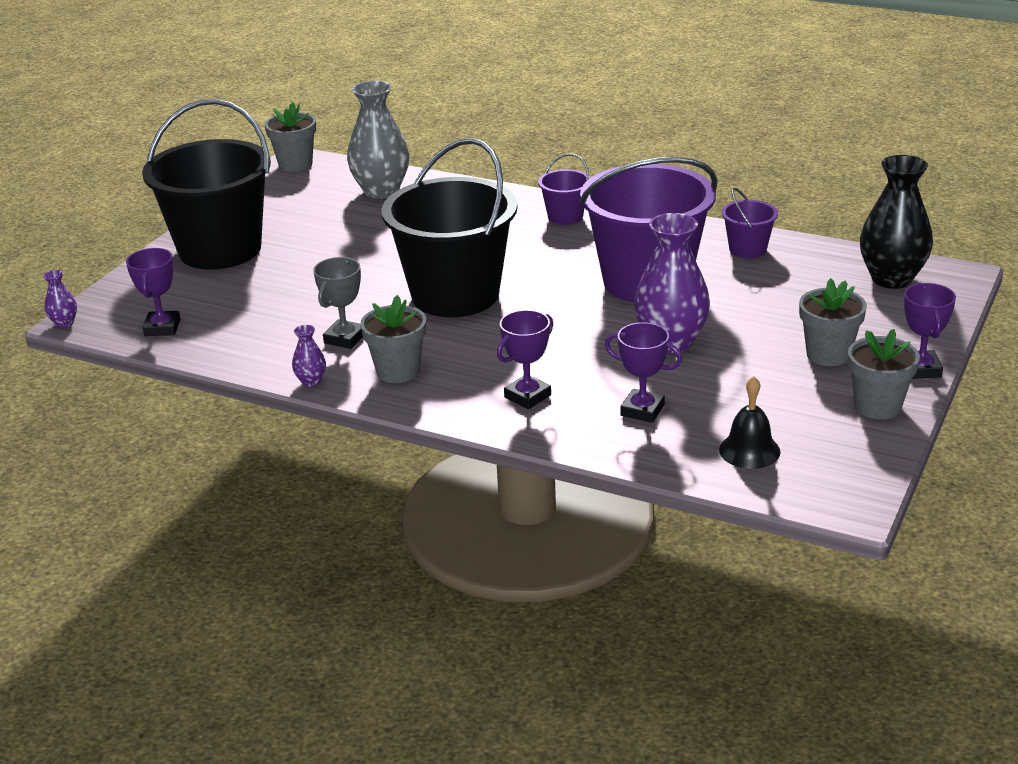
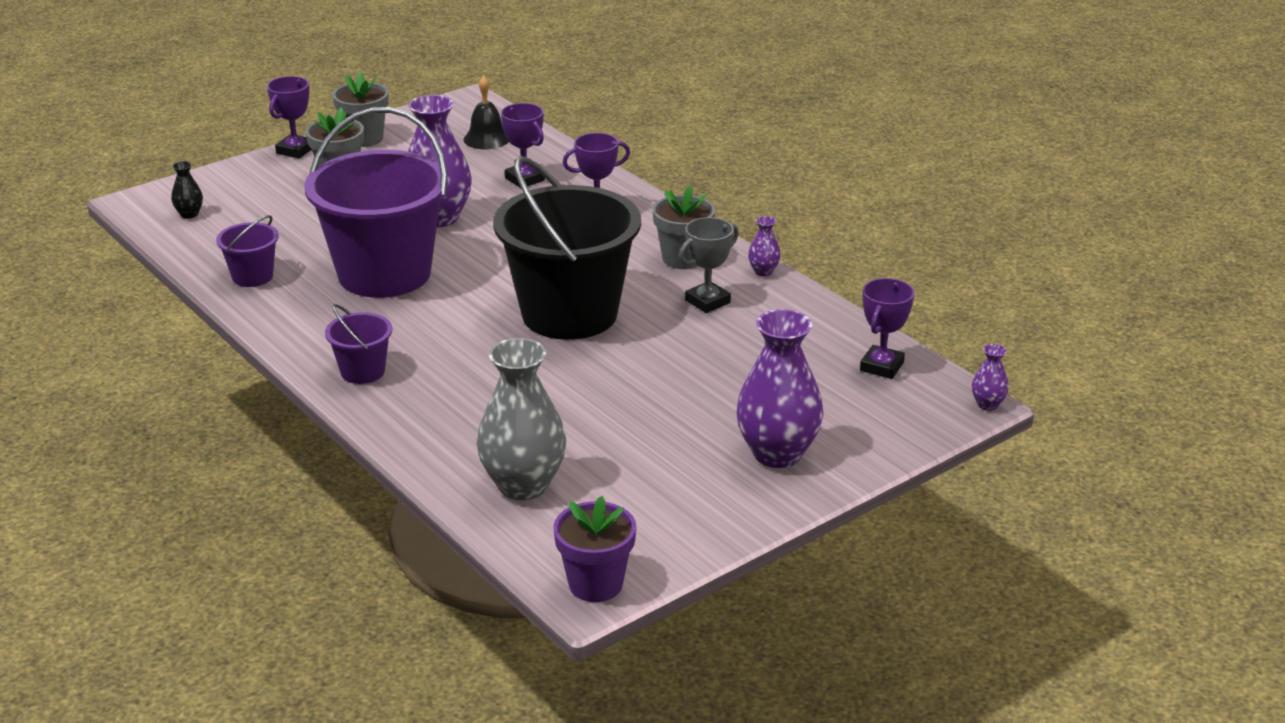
camera: 155 degrees left, 0 degrees up
black bucket [142,99,271,270] -> purple vase [736,309,824,468]
grey flower pot [265,102,316,172] -> purple flower pot [553,496,636,602]
black vase [860,155,933,289] -> black vase [171,161,203,219], size x0.44

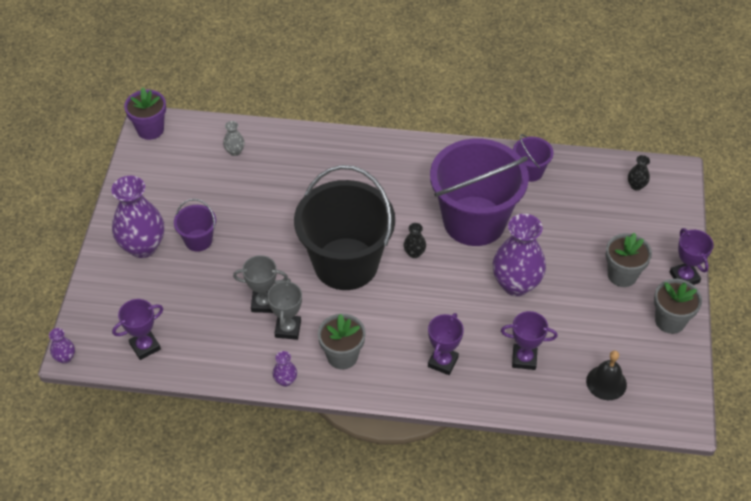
camera: 135 degrees right, 20 degrees up
purple bucket [325,304,392,384] -> purple bucket moved to [174,199,216,252]
grey vase [477,338,567,500] -> grey vase [223,121,245,156], size x0.44
purple trophy [860,278,914,379] -> purple trophy turned 75 degrees clockwise [112,299,163,360]
none -> grey trophy [233,255,288,313]
none -> black vase [404,223,426,258]

